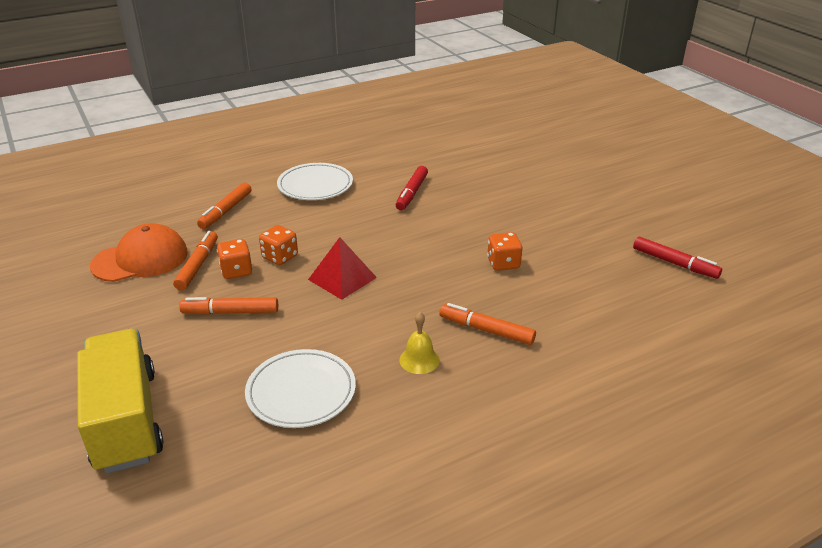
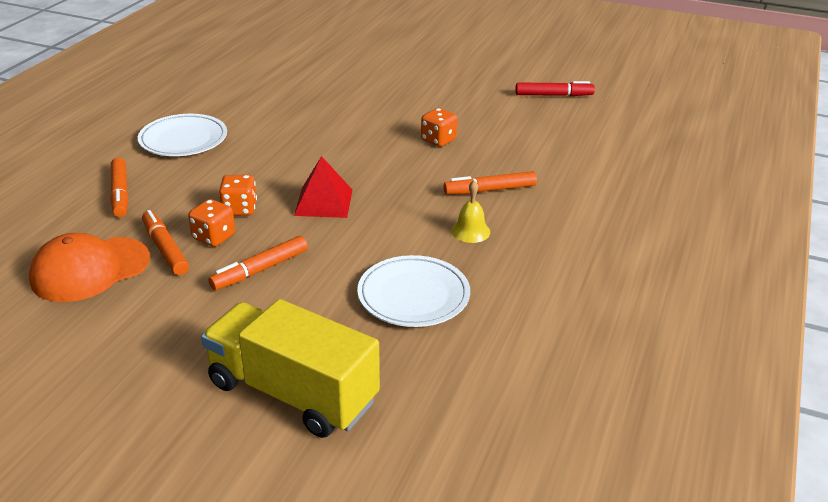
camera: 40 degrees left, 0 degrees up
orange cap [90,223,188,282] -> orange cap turned 150 degrees counterclockwise [29,233,150,302]
red marker [396,166,428,210] -> none

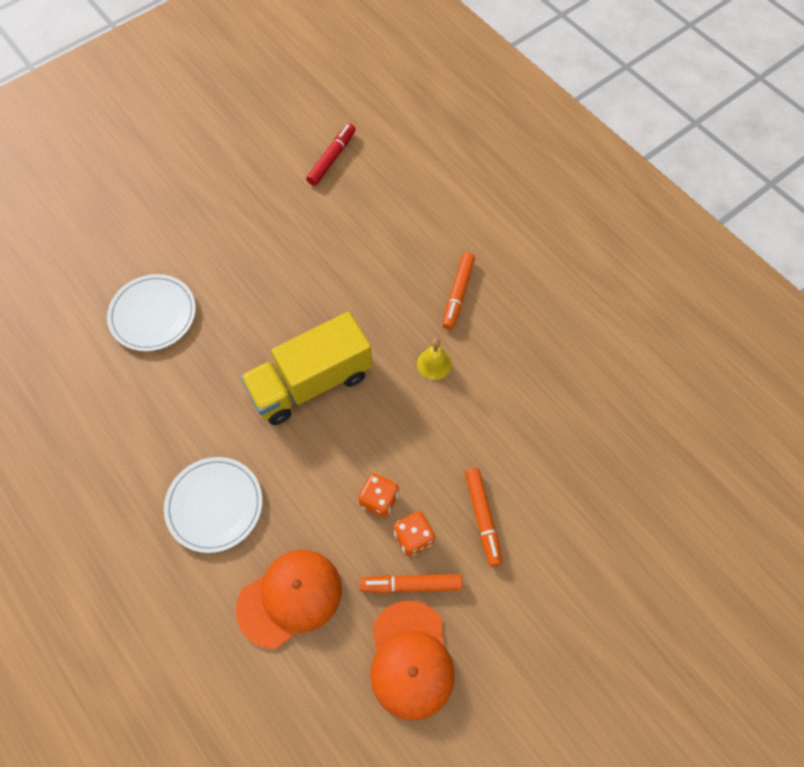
camera: 60 degrees left, 30 degrees up
orange marker [110,158,128,217] -> orange cap [236,550,342,649]
yellow truck [201,299,380,438] -> yellow truck moved to [240,312,372,425]
red pyramid [294,156,352,218] -> none
white plate [357,255,470,327] -> white plate moved to [107,274,196,351]
orange dice [421,108,458,147] -> none
yellow bell [451,180,490,243] -> yellow bell moved to [417,338,452,380]

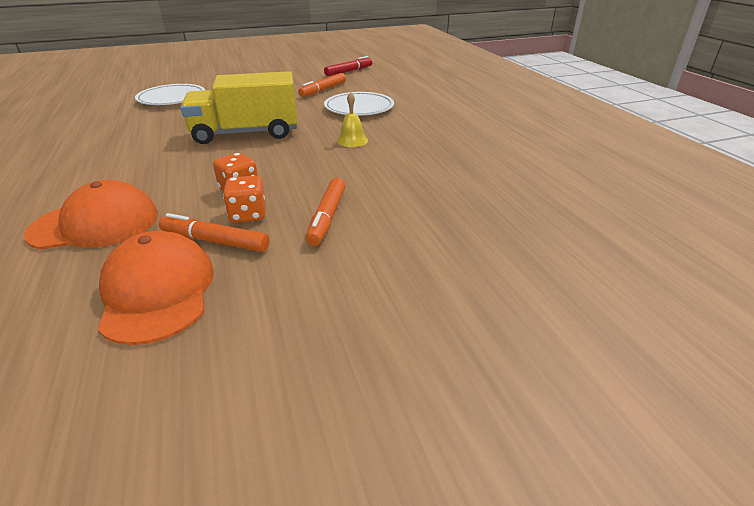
camera: 20 degrees right, 30 degrees down
white plate [164,457,262,553] -> white plate moved to [324,92,394,116]
orange cap [370,601,454,720] -> orange cap turned 150 degrees clockwise [98,231,214,345]
orange marker [442,252,475,330] -> orange marker moved to [298,73,346,97]

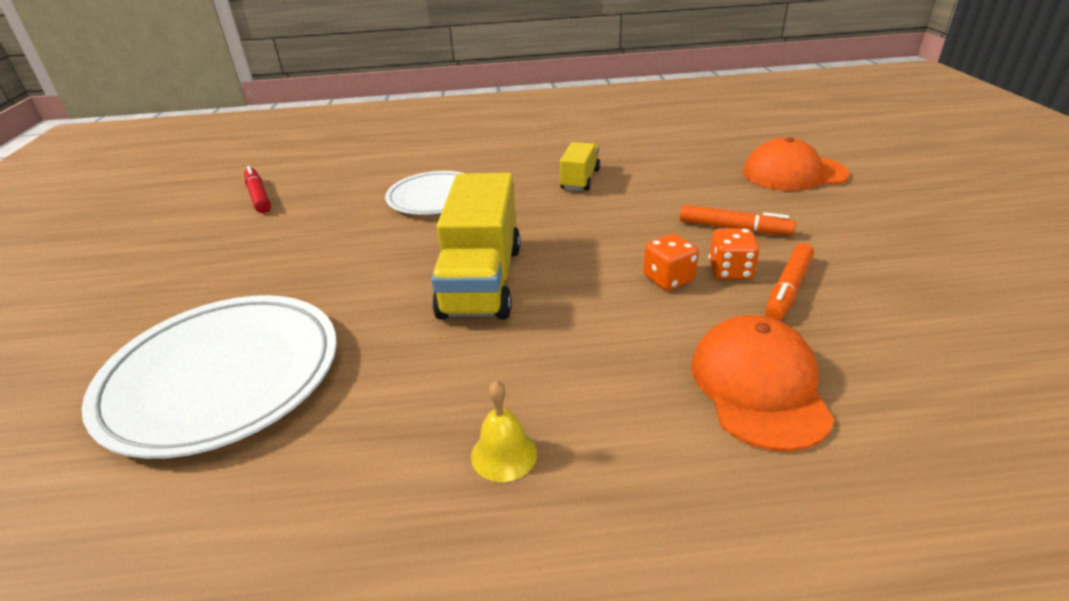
camera: 75 degrees left, 0 degrees up
orange cap [98,231,214,345] -> orange cap moved to [743,137,850,191]
white plate [135,84,205,105] -> white plate [82,295,337,459], size x1.60
orange marker [298,73,346,97] -> none
yellow bell [337,92,368,147] -> yellow bell moved to [471,381,537,482]
none -> yellow truck [560,142,600,191]

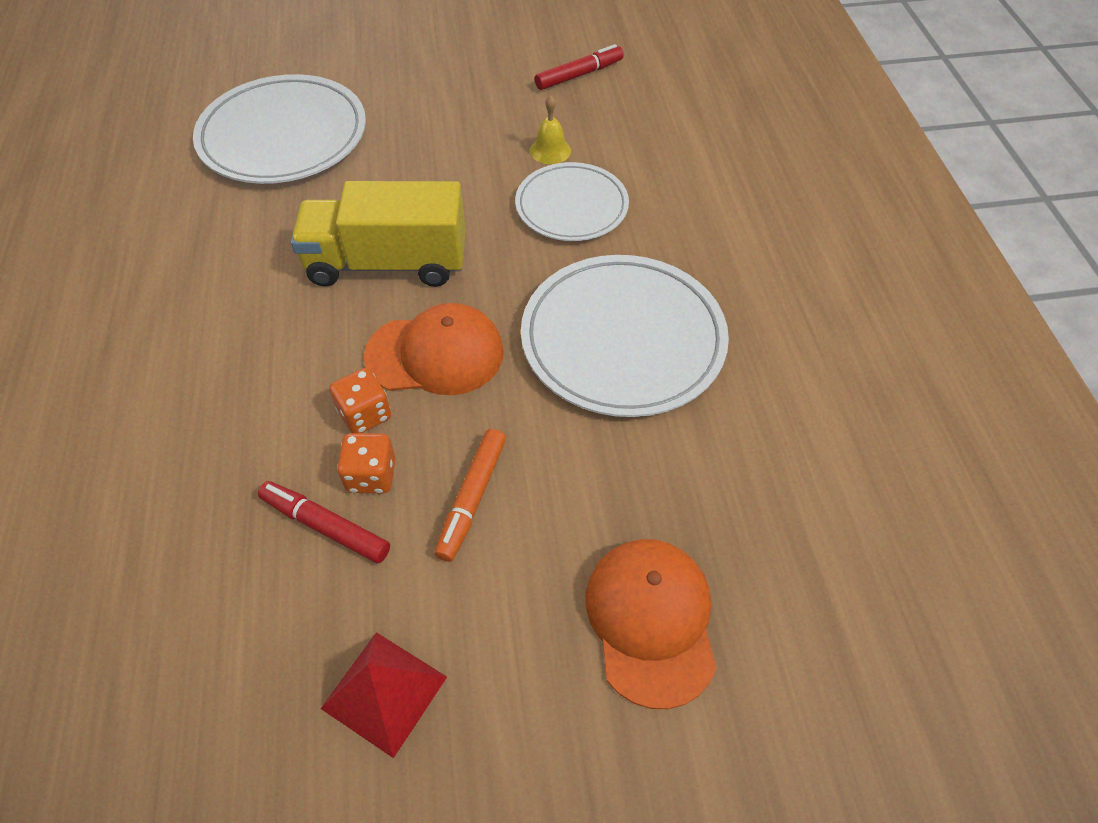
camera: 85 degrees right, 20 degrees up
yellow bell [471,381,537,482] -> yellow bell moved to [530,95,571,164]
yellow truck [560,142,600,191] -> white plate [521,255,729,417]
orange cap [691,315,835,452] -> orange cap moved to [364,303,504,395]
orange marker [765,243,814,321] -> red marker [258,481,390,563]
none -> red pyramid [320,632,447,758]

